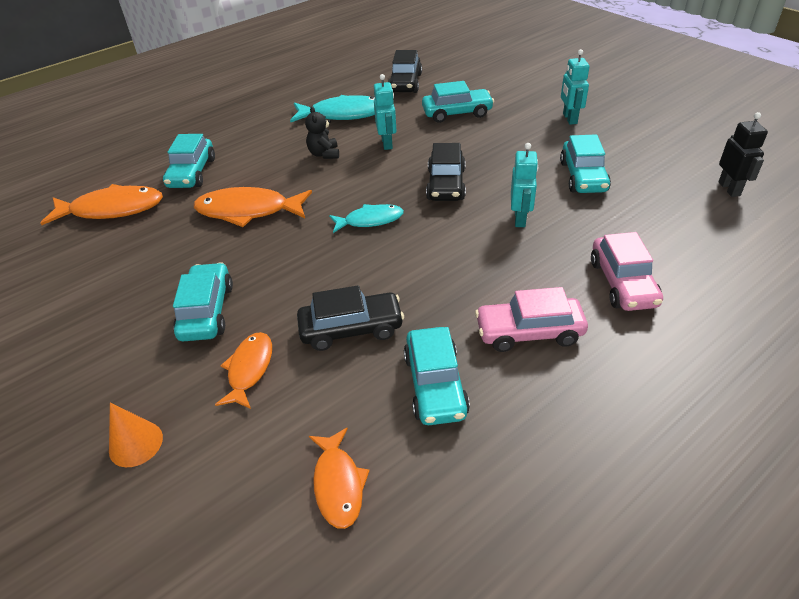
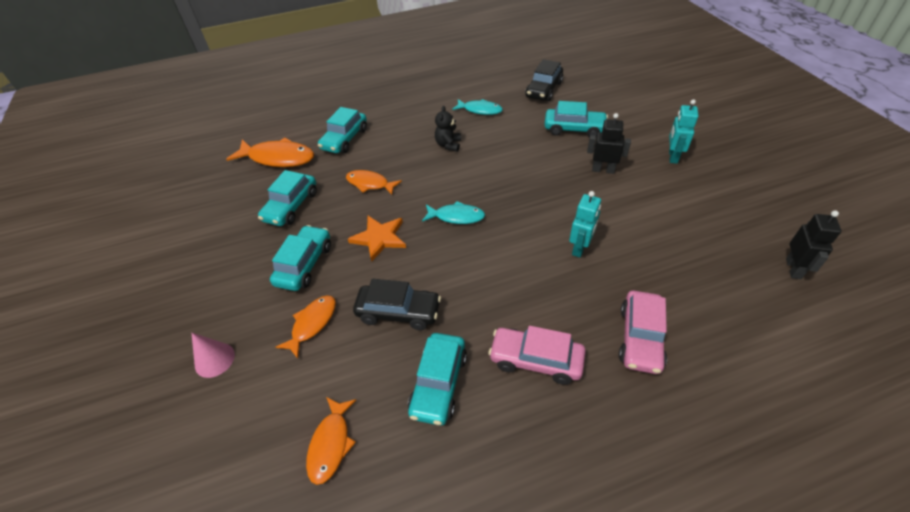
camera: 20 degrees right, 5 degrees up
orange cone [109,402,163,467] -> pink cone [192,333,235,378]
orange fish [194,187,312,227] -> orange fish [346,170,402,195], size x0.61
turquoise fish [290,95,375,122] -> turquoise fish [452,99,503,115], size x0.61
turquoise robot [374,74,397,150] -> none
black car [426,143,466,201] -> none
turquoise car [560,134,611,193] -> turquoise car moved to [258,170,317,226]
none -> orange star [348,216,406,261]
none -> black robot [587,113,631,174]

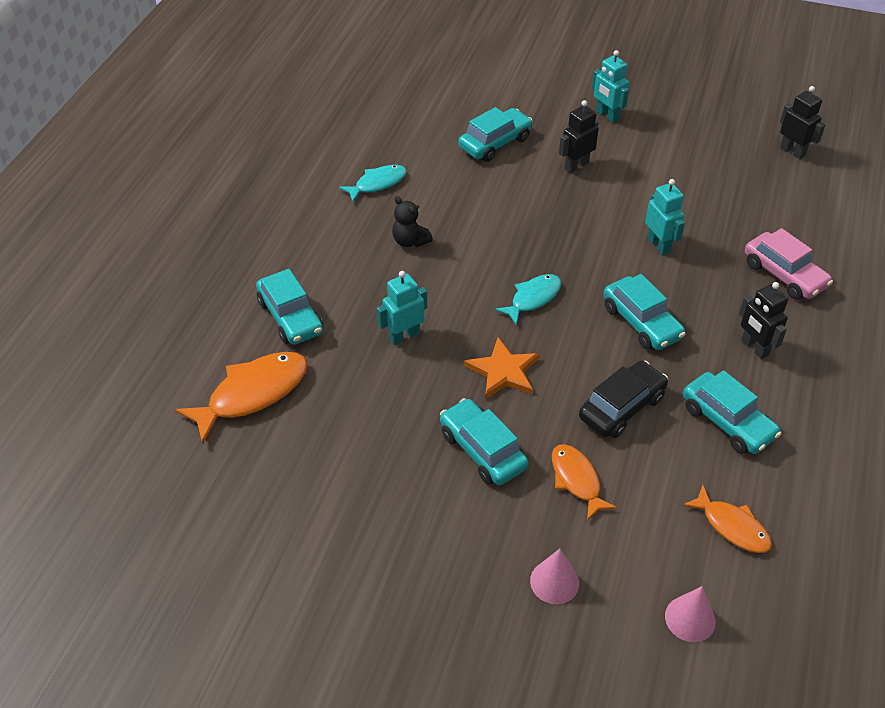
camera: 55 degrees left, 0 degrees up
turquoise car [258,170,317,226] -> turquoise car moved to [603,274,686,350]
orange fish [346,170,402,195] -> turquoise robot [377,271,427,345]
pink car [488,326,586,385] -> black robot [739,282,788,359]
black car [525,59,563,101] -> none
none -> pink cone [665,586,716,642]

